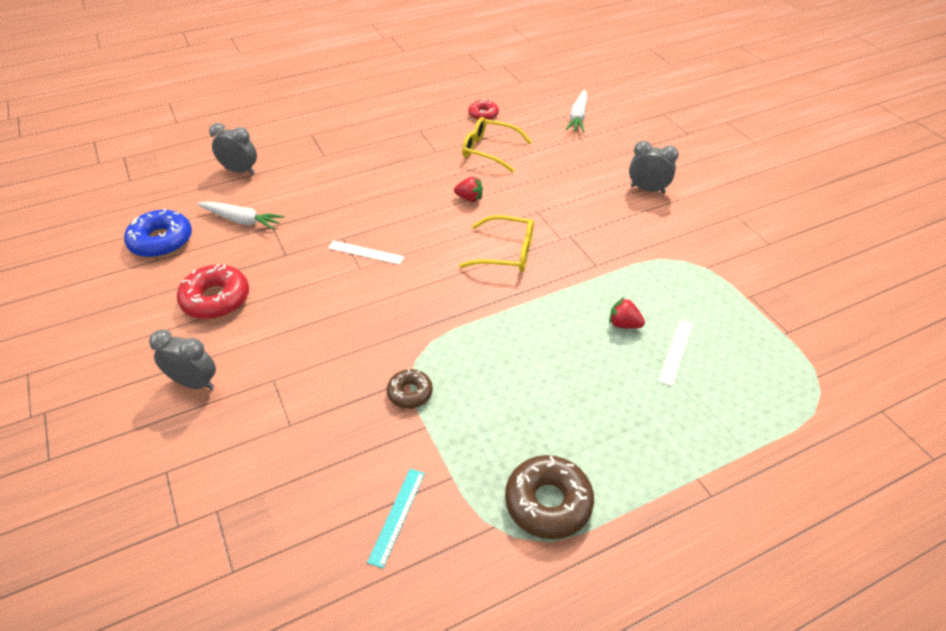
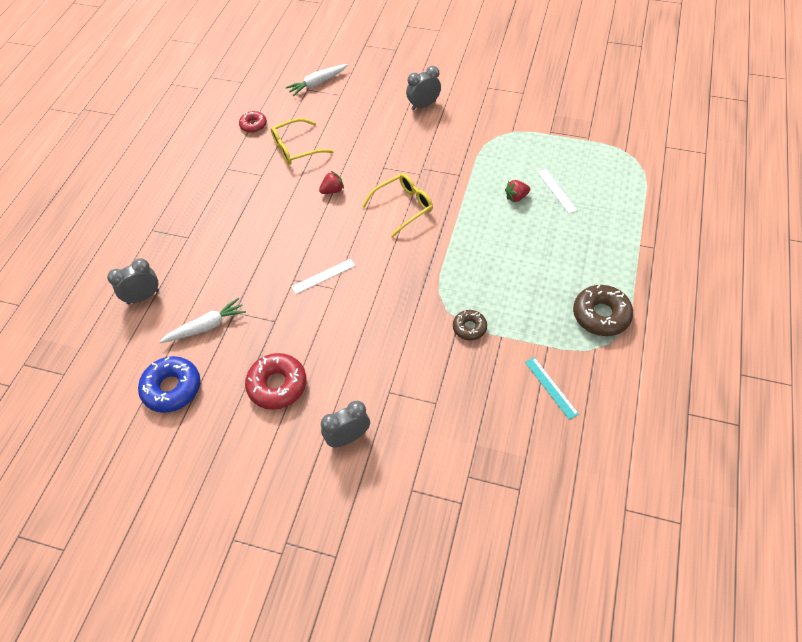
camera: 45 degrees left, 10 degrees up
white carrot [565,90,587,132] -> white carrot turned 90 degrees clockwise [286,64,348,96]

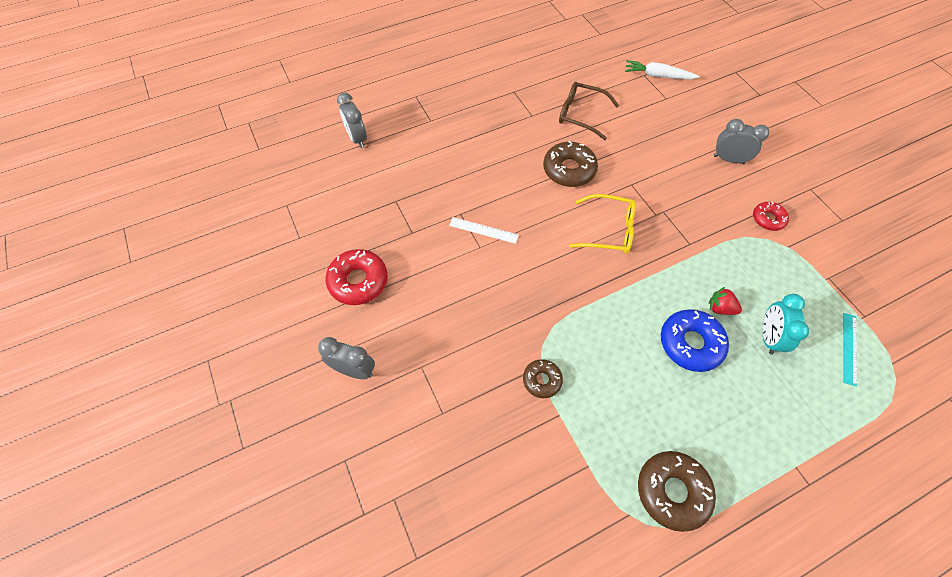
camera: 45 degrees right, 5 degrees up
grey clock [107,258,159,305] -> grey clock turned 135 degrees counterclockwise [337,92,367,148]
blue donut [138,356,200,413] -> blue donut moved to [661,309,729,372]
white carrot [160,298,246,343] -> none
red donut [239,111,267,133] -> red donut moved to [753,202,789,231]
yellow glasses [271,118,334,165] -> brown glasses [559,82,619,140]
red strawberry [319,171,344,194] -> brown donut [543,141,598,187]
turquoise ruler [525,357,579,420] -> turquoise ruler moved to [843,313,857,387]
white ruler [538,169,578,214] -> turquoise clock [762,294,809,355]

